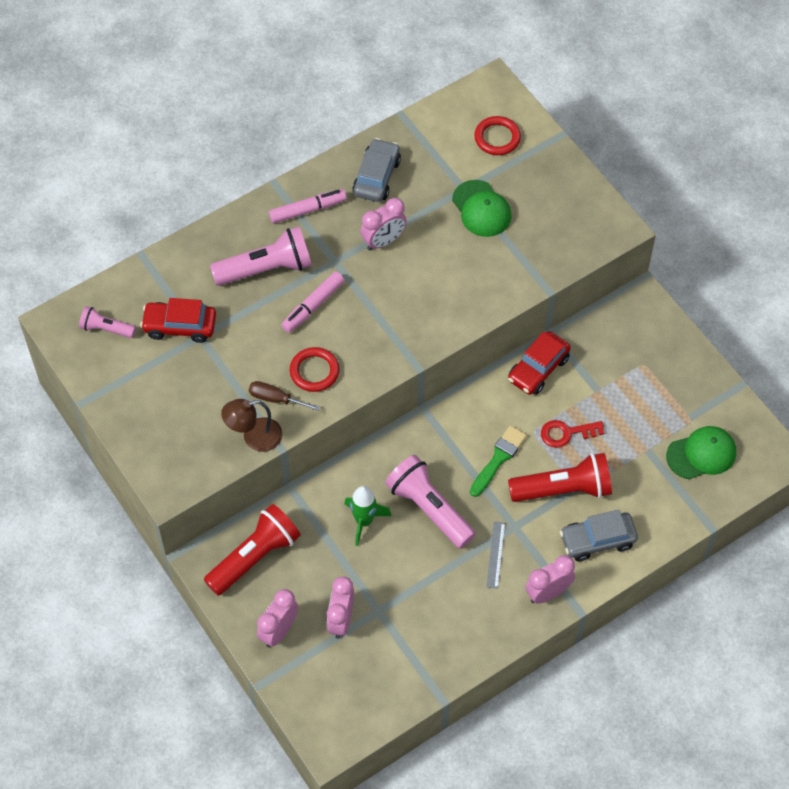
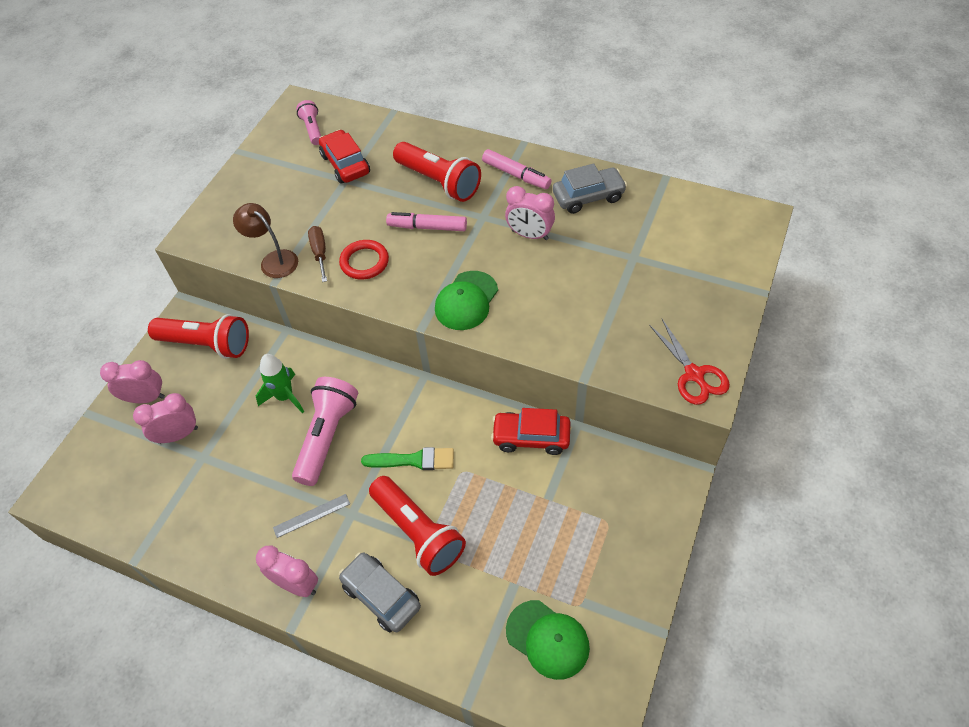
camera: 60 degrees right, 5 degrees down
pink flashlight [210,227,312,286] -> red flashlight [393,142,481,202]
green cap [452,180,511,237] -> green cap moved to [435,271,498,330]
red ring [474,116,521,155] -> none
red key [541,420,604,448] -> none
none -> red scissors [649,319,730,405]

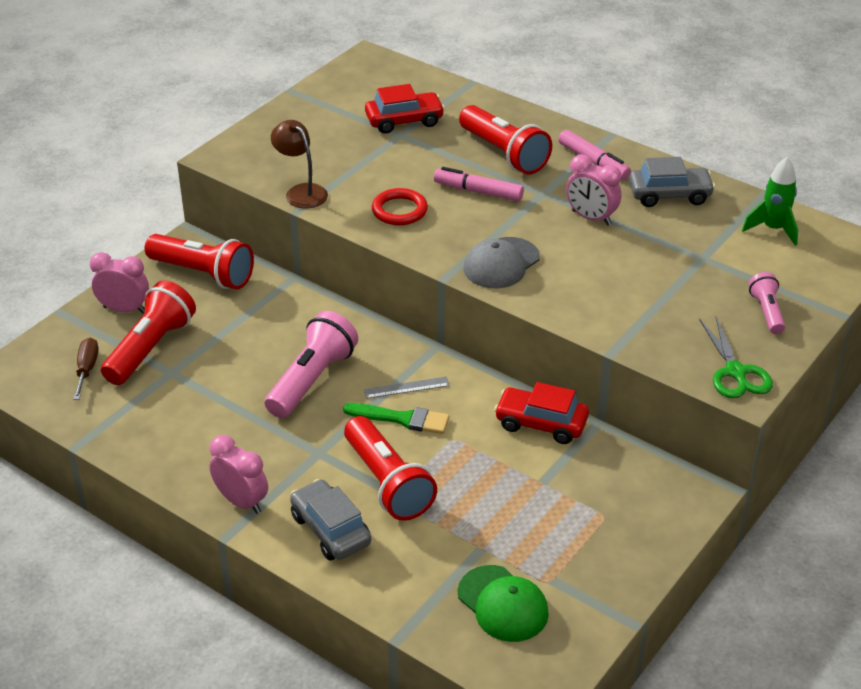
camera: 10 degrees right, 15 degrees down
pink clock [133,393,198,444] -> red flashlight [101,280,196,385]
green rocket [256,354,304,413] -> green rocket moved to [742,157,798,246]
grey ruler [273,494,350,538] -> grey ruler moved to [364,377,450,399]
pink flashlight [296,100,321,145] -> pink flashlight moved to [748,272,785,334]
brown screwdriver [308,226,327,282] -> brown screwdriver moved to [73,338,99,400]
red car [319,130,370,184] -> red car turned 90 degrees clockwise [365,84,445,134]
green cap [435,271,498,330] -> grey cap [463,237,540,288]
red scissors [649,319,730,405] -> green scissors [699,317,773,398]

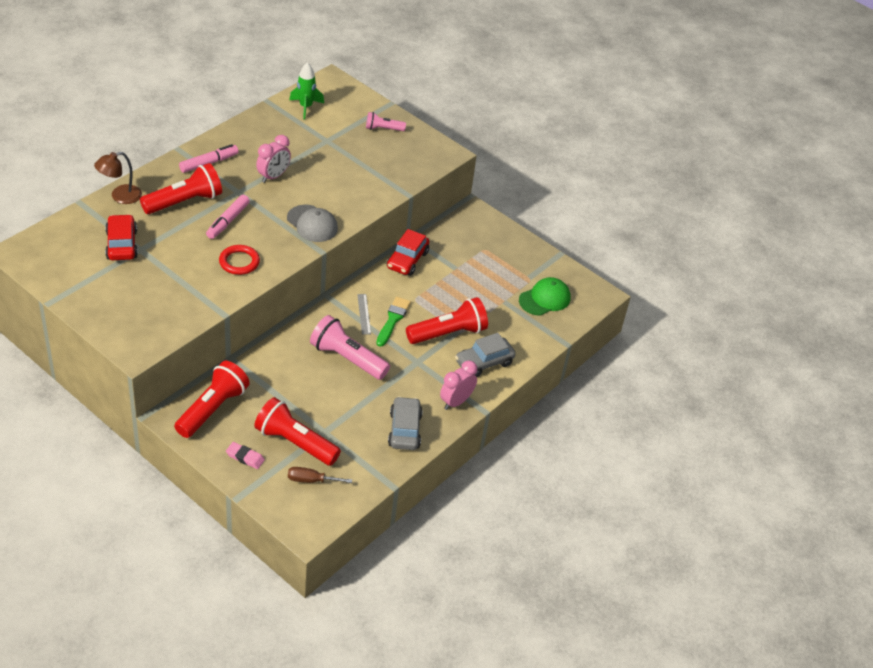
camera: 90 degrees left, 5 degrees up
pink clock [90,252,149,313] -> pink eraser [226,442,265,469]
brown lamp [271,120,328,208] -> brown lamp moved to [94,152,142,204]
grey car [629,157,715,207] -> grey car moved to [388,396,423,450]
green scissors [699,317,773,398] -> none

